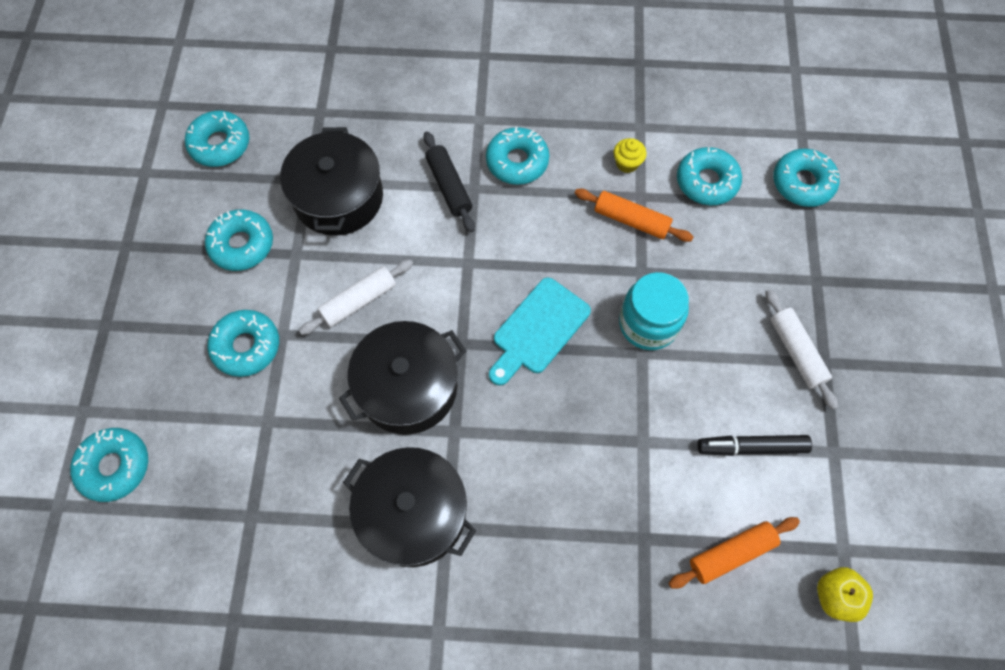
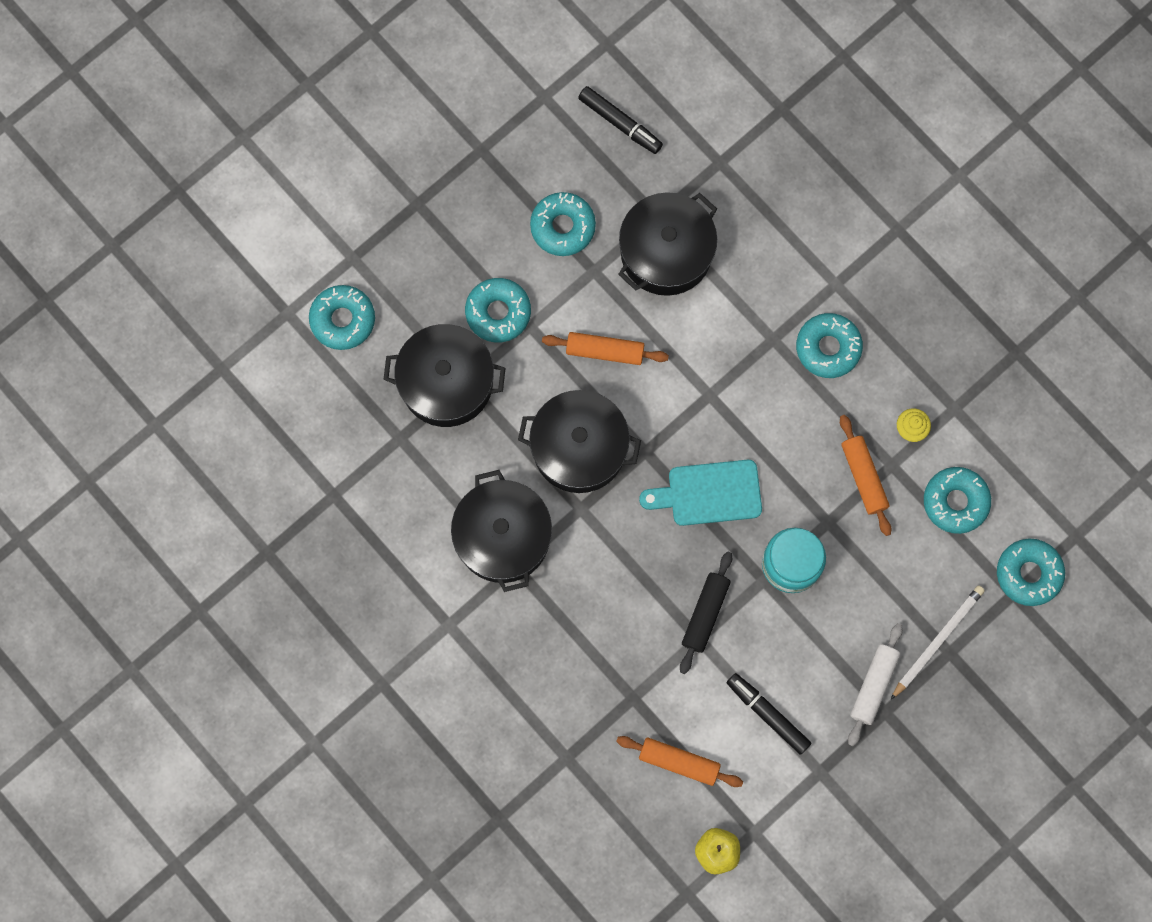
camera: 45 degrees right, 10 degrees up
turquoise donut [185,111,249,167] -> black marker [578,86,663,154]
white rolling pin [299,259,413,335] -> orange rolling pin [542,332,669,365]
black rolling pin [424,131,475,232] -> black rolling pin moved to [680,552,732,674]
none -> black pot [383,324,506,427]
none -> white pencil [890,585,985,700]

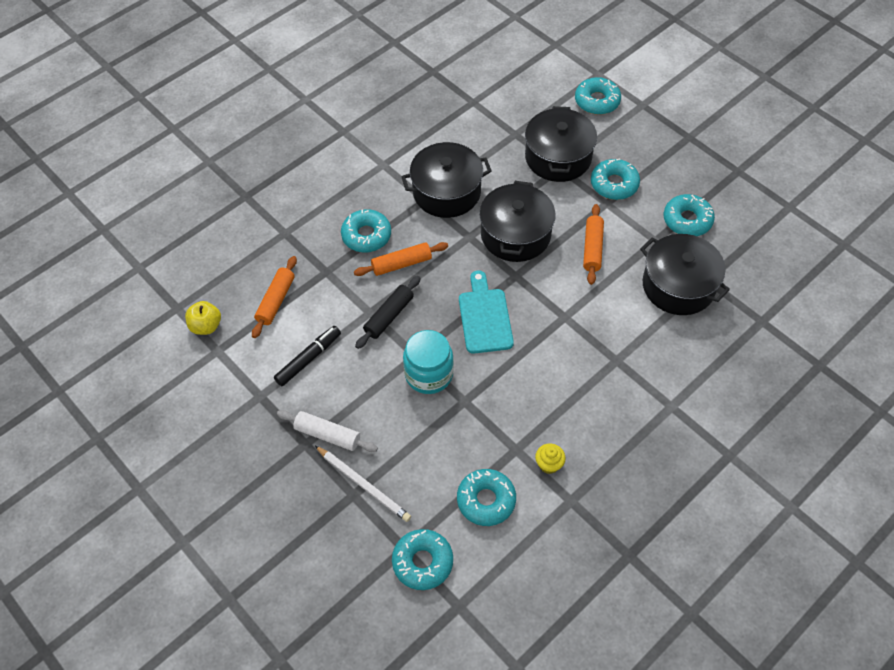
camera: 90 degrees right, 20 degrees down
black marker [578,86,663,154] -> none
black rolling pin [680,552,732,674] -> black rolling pin turned 75 degrees counterclockwise [355,276,421,349]
turquoise donut [796,313,863,378] -> turquoise donut moved to [341,209,391,252]
orange rolling pin [840,415,891,536] -> orange rolling pin moved to [354,242,448,276]

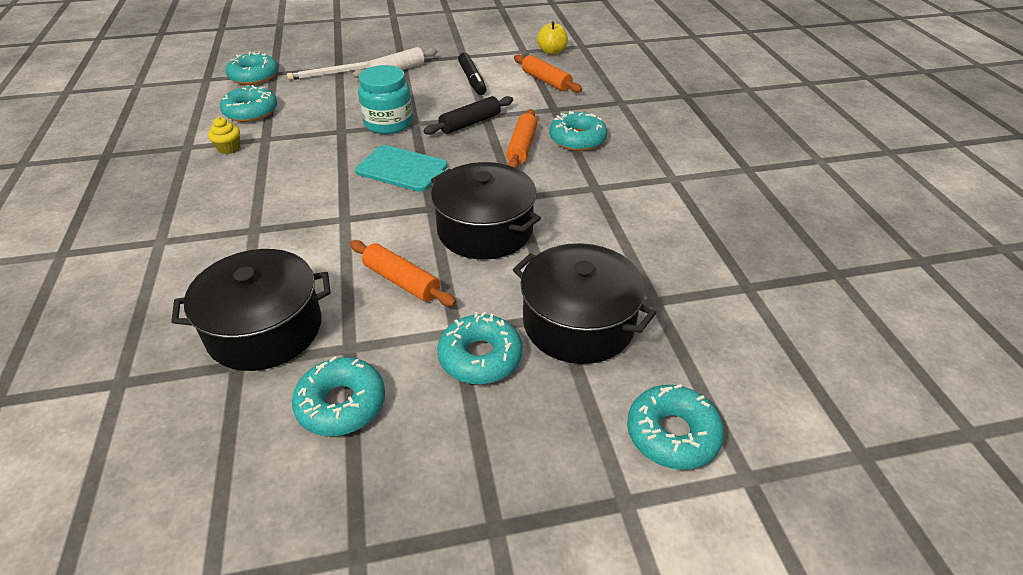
camera: 120 degrees right, 15 degrees down
black rolling pin [355,276,421,349] -> black rolling pin turned 75 degrees clockwise [423,96,513,135]
black pot [401,142,492,218] -> none

